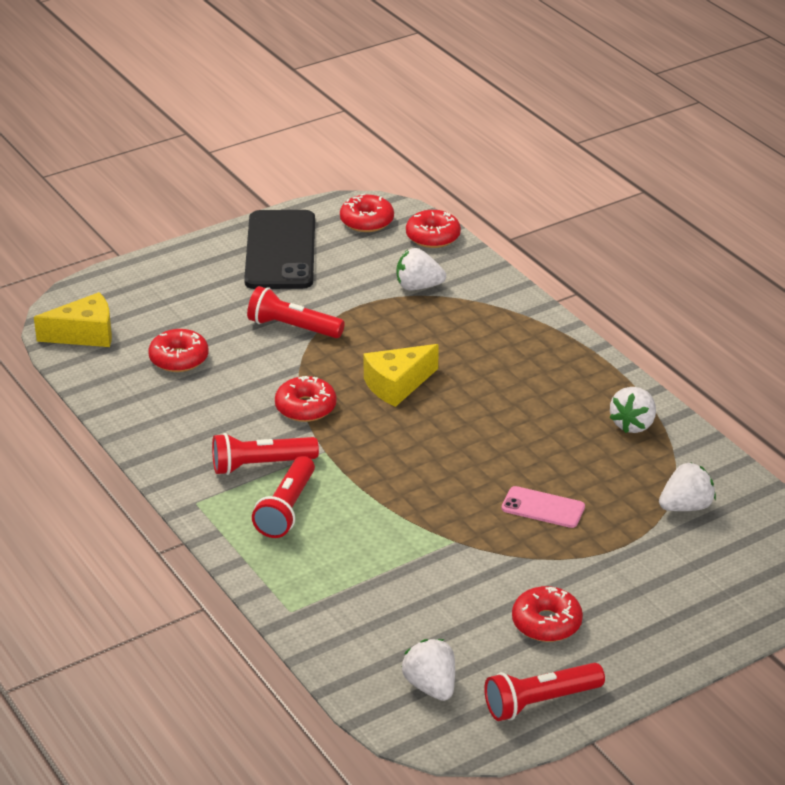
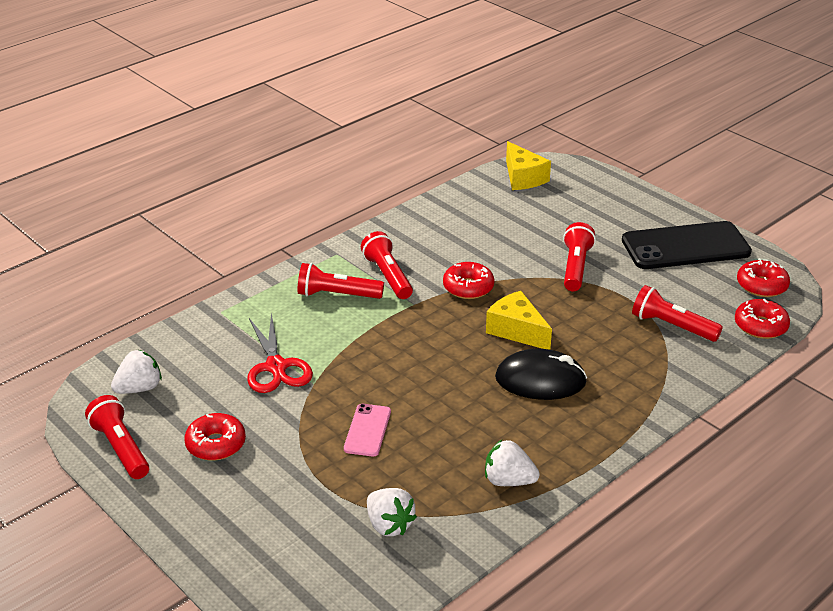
camera: 80 degrees right, 0 degrees up
red donut [148,329,209,372] -> none
white strawberry [397,248,446,290] -> red flashlight [632,285,723,342]
none -> red scissors [247,313,313,393]
none -> black mouse [495,349,587,400]

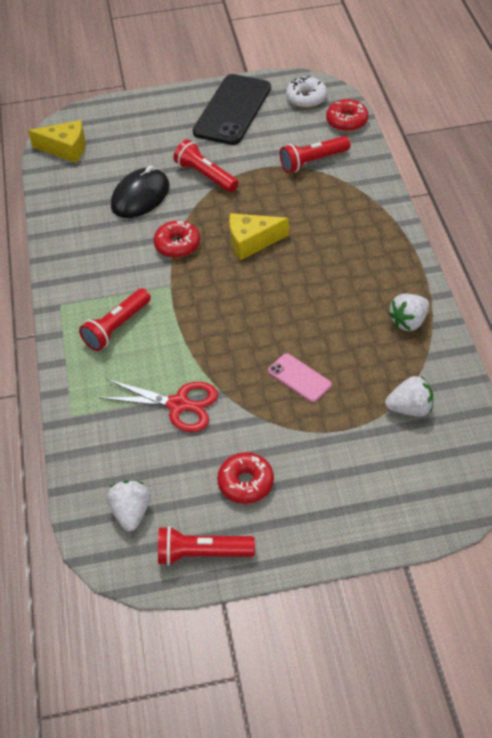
camera: 55 degrees left, 15 degrees up
red flashlight [361,231,413,299] -> none
black mouse [495,349,587,400] -> black mouse moved to [111,165,170,218]
red donut [737,258,790,297] -> white donut [286,76,327,108]

